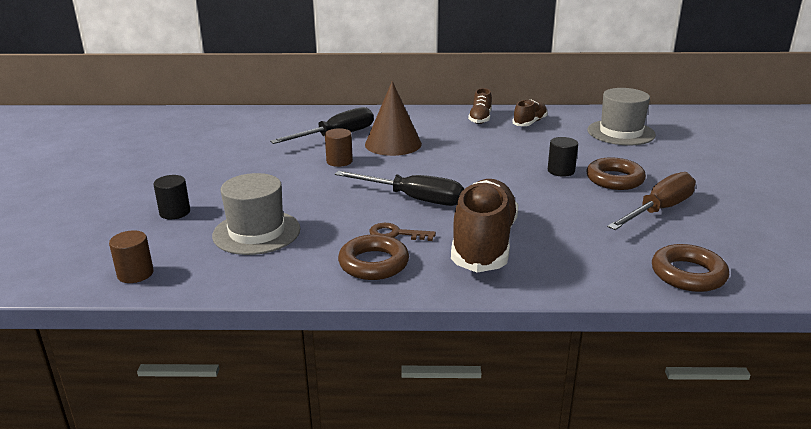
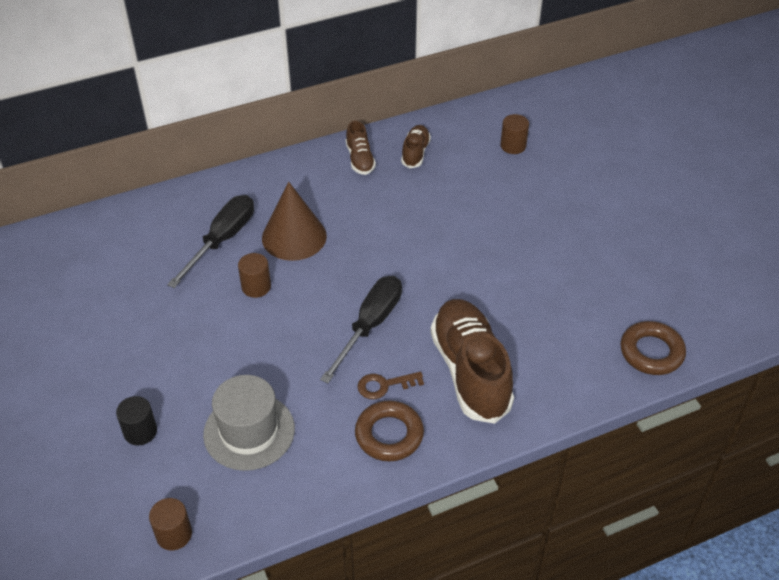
camera: 25 degrees left, 20 degrees up
black screwdriver [335,171,464,206] -> black screwdriver turned 60 degrees counterclockwise [320,276,402,383]
black cylinder [548,137,578,177] -> none
brown ring [586,157,646,190] -> none
grey hat [588,88,656,145] -> brown cylinder [500,114,529,154]
brown screwdriver [607,172,696,230] -> none

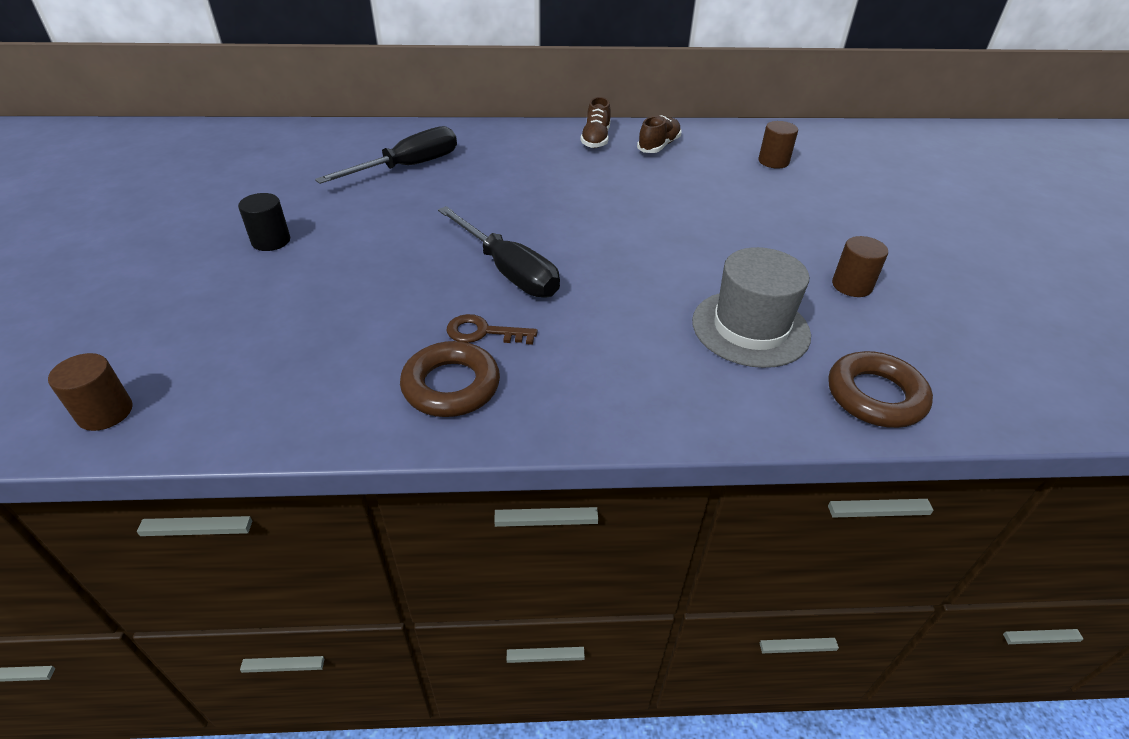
camera: 20 degrees right, 5 degrees down
black cylinder [116,396,157,445] -> black cylinder moved to [238,193,290,251]
grey hat [203,375,295,471] -> grey hat moved to [692,247,811,368]
brown cylinder [238,253,271,298] -> brown cylinder moved to [832,236,888,297]
brown cone [262,182,327,261] -> none
black screwdriver [320,276,402,383] -> black screwdriver turned 90 degrees clockwise [438,206,560,298]
brown shoe [431,299,514,424] -> none

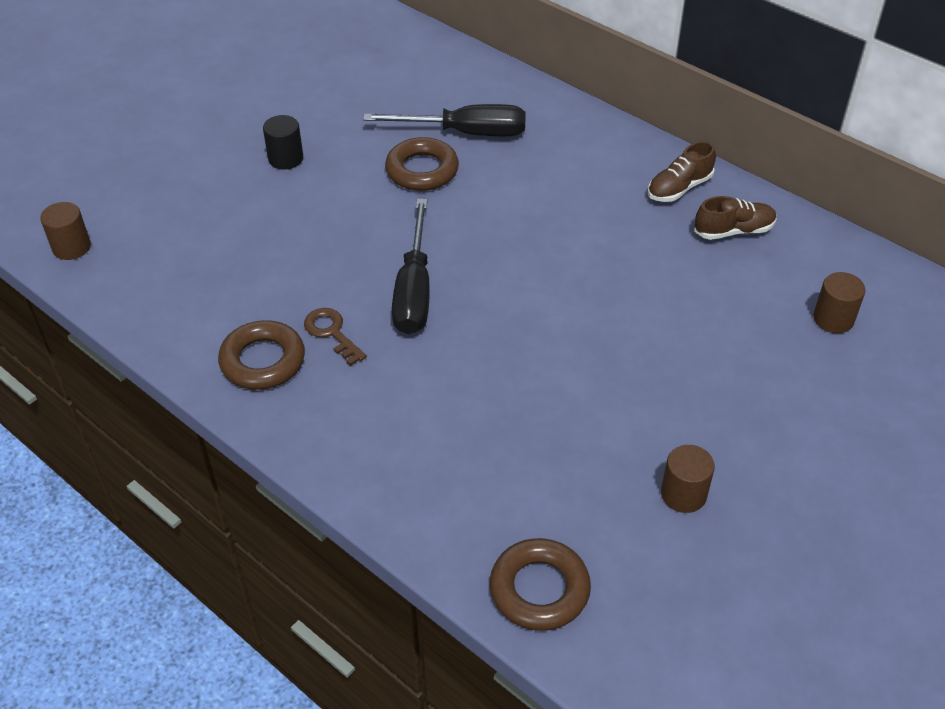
camera: 45 degrees right, 5 degrees up
grey hat [692,247,811,368] -> none
none -> brown ring [385,137,459,191]

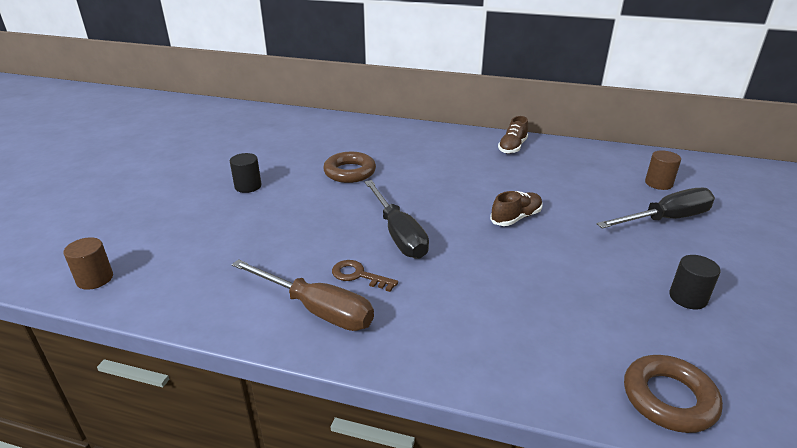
camera: 25 degrees left, 15 degrees down
brown ring [218,320,305,390] -> brown screwdriver [232,259,374,331]
black screwdriver [363,104,526,136] -> black screwdriver moved to [597,188,715,229]
brown cylinder [661,445,715,513] -> black cylinder [669,255,720,309]
brown shoe [694,196,777,240] -> brown shoe moved to [490,191,543,226]

